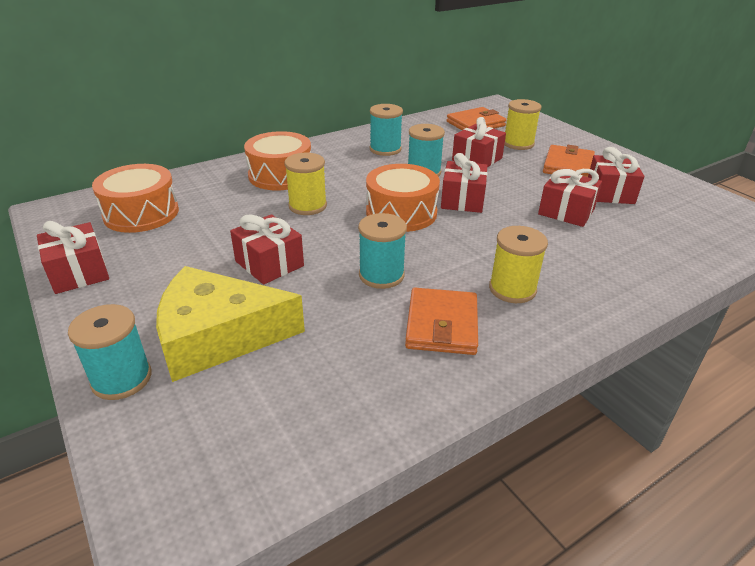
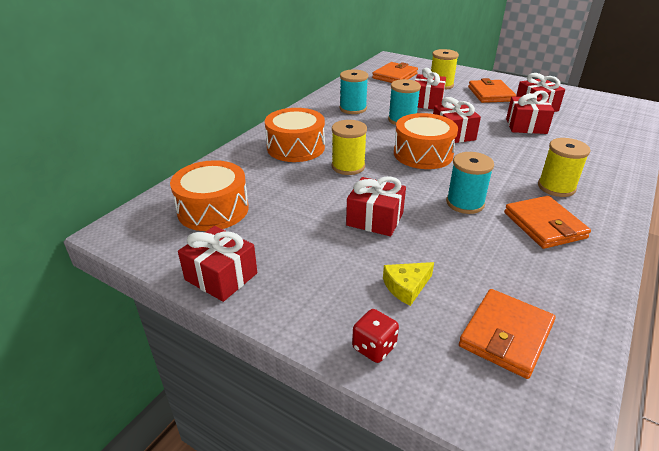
camera: 25 degrees left, 0 degrees up
turquoise spool [68,304,152,400] -> red dice [352,309,399,363]
yellow cheese [156,266,305,382] -> yellow cheese [383,262,434,306], size x0.43
none -> orange wallet [459,289,556,379]

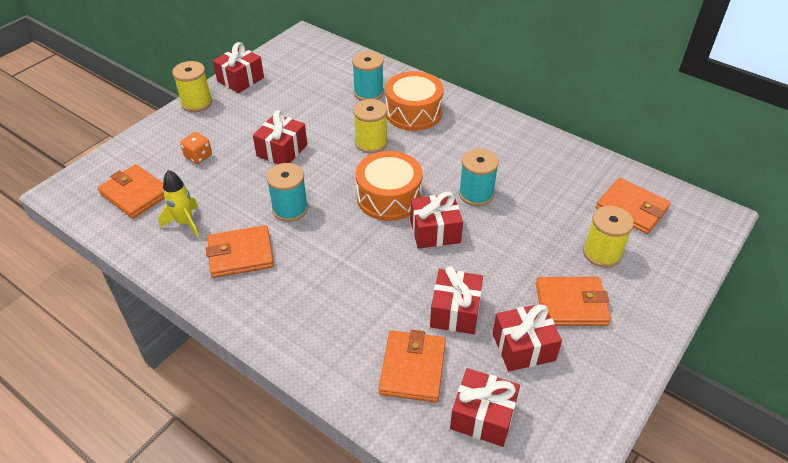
camera: 95 degrees right, 10 degrees up
orange drum [170,160,249,231] -> none
turquoise spool [339,69,369,114] -> turquoise spool moved to [352,51,384,101]
red dice [352,309,399,363] -> none
yellow cheese [383,262,434,306] -> orange dice [180,132,212,164]
red gift [415,68,446,109] -> red gift moved to [450,368,520,447]
yellow spool [538,138,591,197] -> yellow spool moved to [172,61,212,112]
none -> yellow rocket [158,170,199,238]
none -> orange wallet [379,330,446,402]

